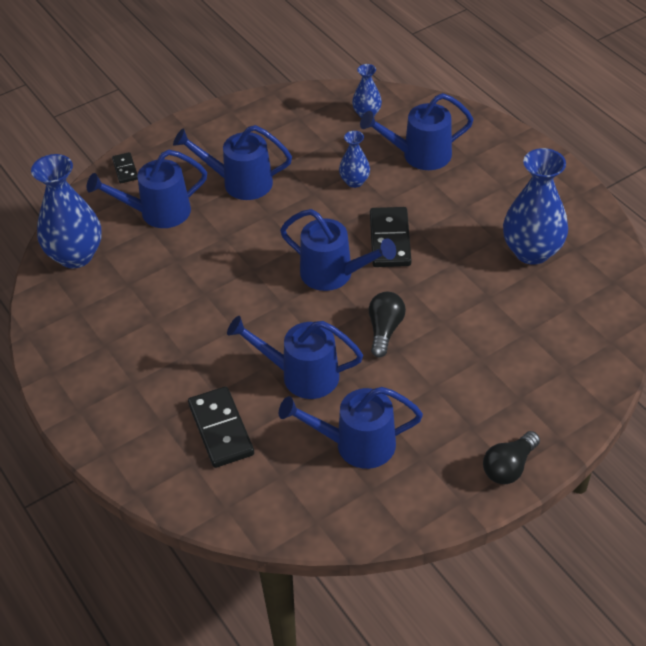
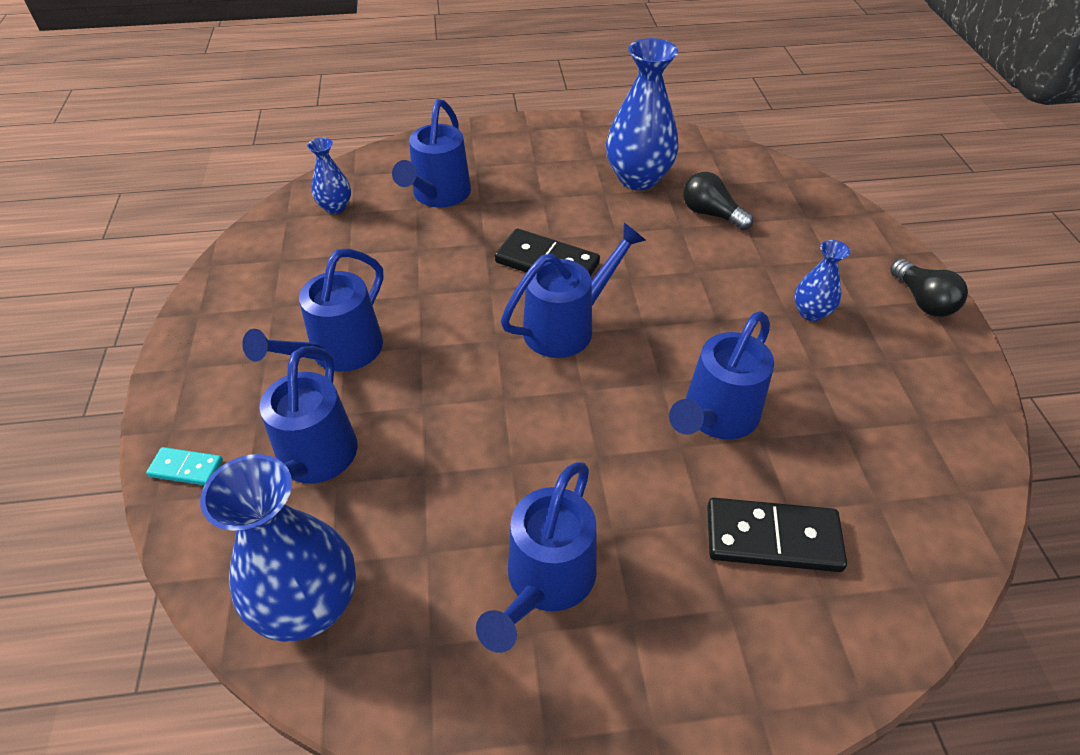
camera: 65 degrees left, 0 degrees up
black domino [112,152,138,183] -> turquoise domino [146,447,223,485]
blue watering can [279,387,423,469] -> blue watering can moved to [476,462,597,653]
blue vase [339,131,370,188] -> blue vase moved to [794,240,850,321]
black light bulb [369,292,406,357] -> black light bulb moved to [683,172,753,230]

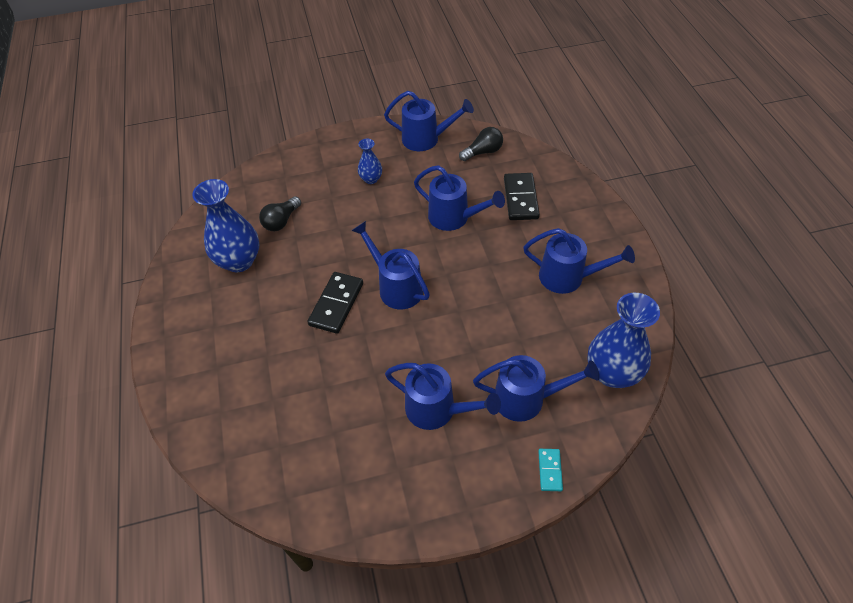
camera: 95 degrees left, 5 degrees up
blue vase [307,138,351,214] -> none
blue watering can [392,99,471,208] -> blue watering can moved to [384,91,474,151]
black light bulb [890,259,968,317] -> black light bulb moved to [459,127,503,161]

